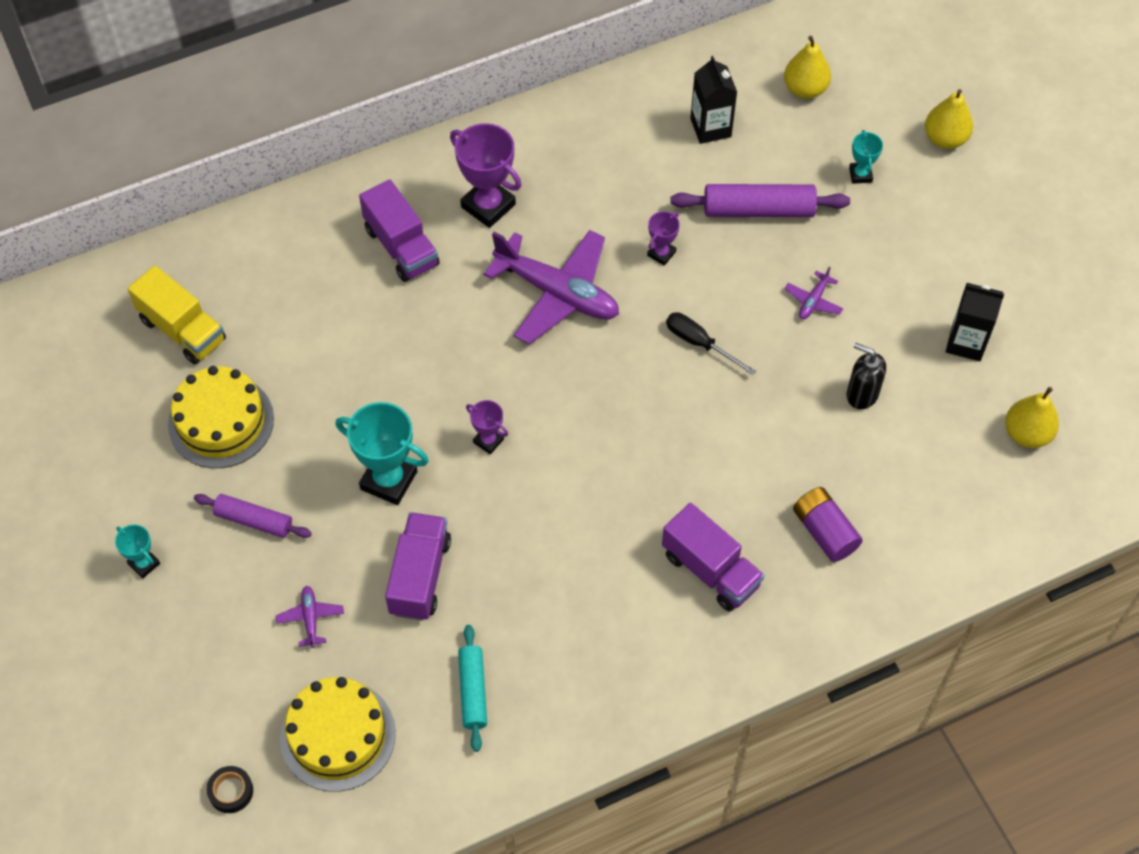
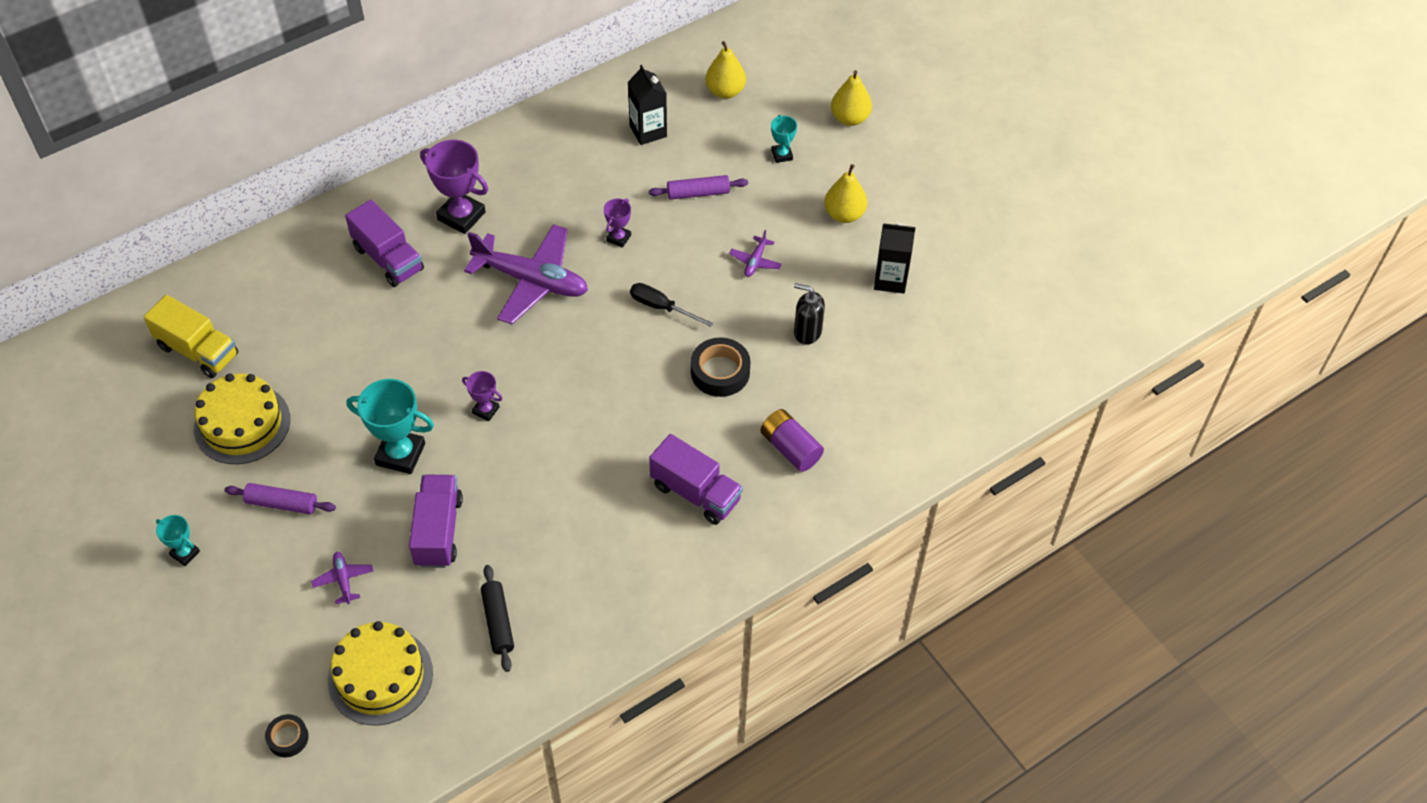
camera: 10 degrees left, 5 degrees down
turquoise rolling pin [458,625,487,752] -> black rolling pin [481,565,514,672]
purple rolling pin [670,184,850,217] -> purple rolling pin [649,175,748,200], size x0.64
yellow pear [1005,387,1059,448] -> yellow pear moved to [824,164,867,223]
none -> black tape [691,337,751,397]

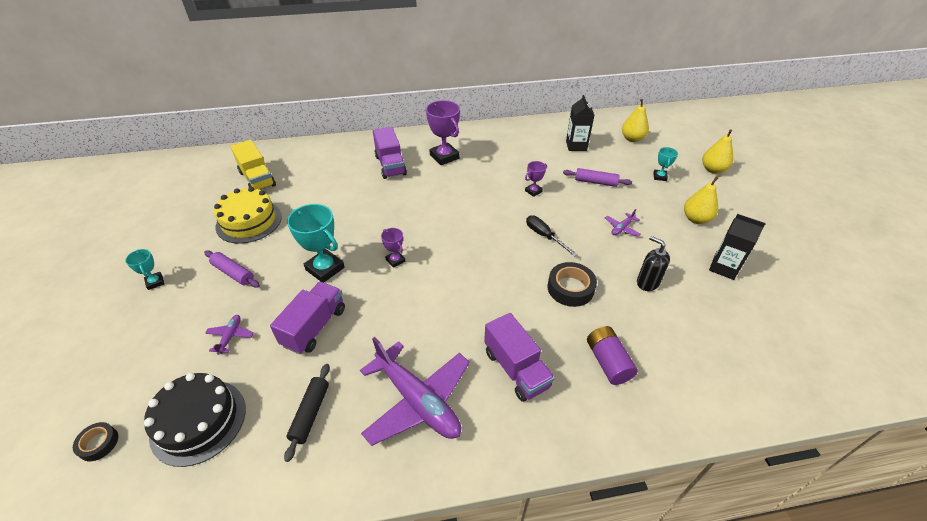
camera: 25 degrees right, 10 degrees down
yellow cake [328,621,433,726] -> black cake [144,373,246,467]
purple plane [464,224,588,324] -> purple plane moved to [360,337,470,446]

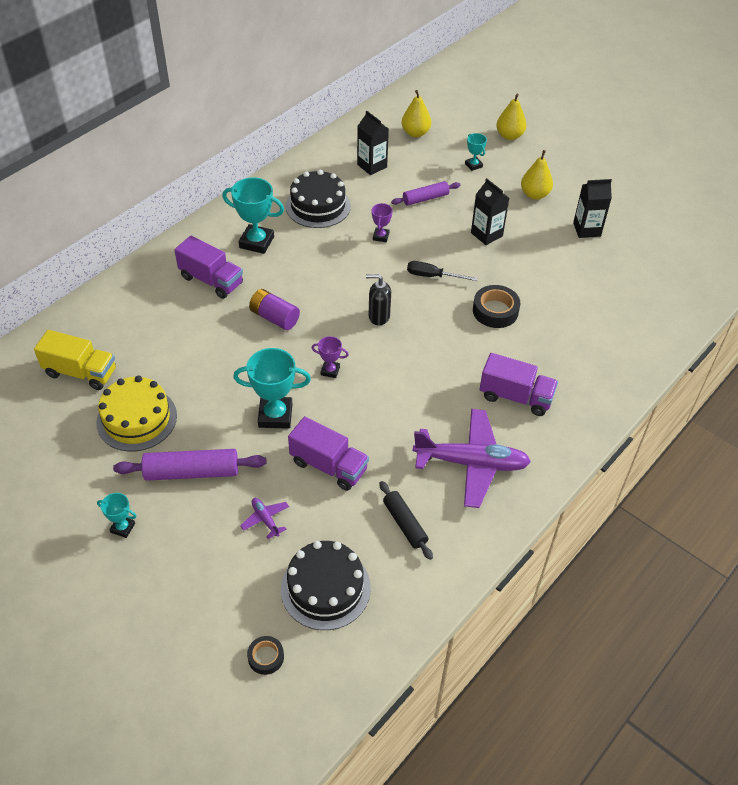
camera: 40 degrees left, 5 degrees up
purple rolling pin [204,250,260,288] -> purple rolling pin [113,449,266,481], size x1.55
purple truck [270,282,345,354] -> purple truck turned 135 degrees clockwise [288,416,369,491]
purple trophy [426,100,460,165] -> turquoise trophy [222,177,284,254]
purple battery [587,326,638,385] -> purple battery moved to [249,289,300,330]
purple plane [605,209,641,237] -> black carton [471,178,509,245]
black soap dispenser [637,236,670,291] -> black soap dispenser moved to [366,274,391,325]
none -> black cake [286,170,351,228]

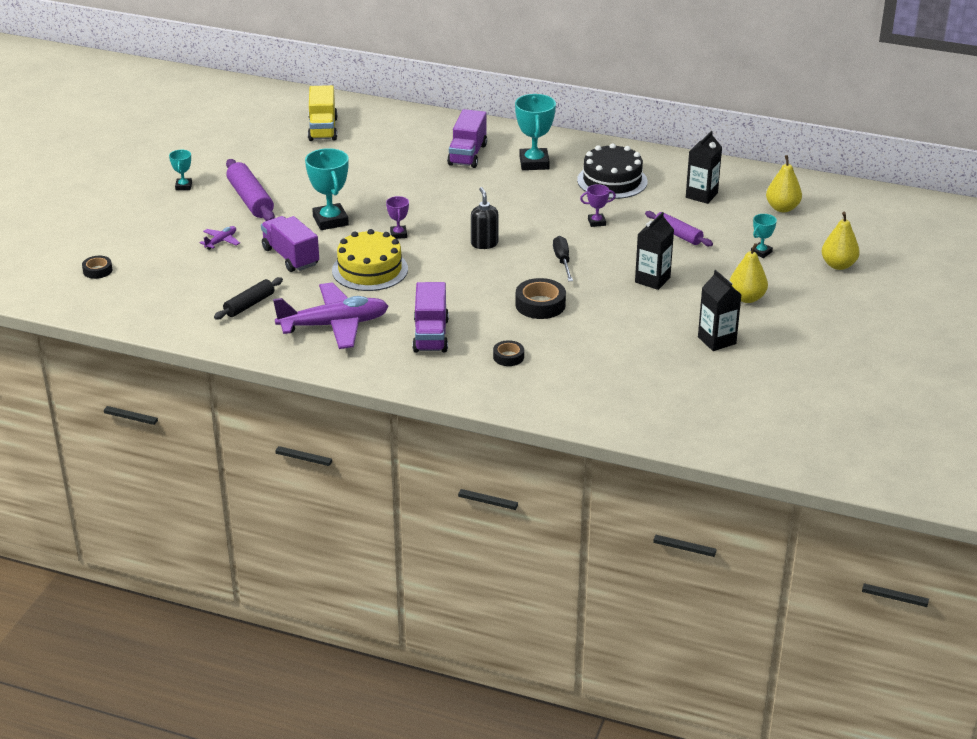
camera: 70 degrees right, 15 degrees down
yellow cake [96,376,177,451] -> yellow cake moved to [332,229,408,291]
purple battery [249,289,300,330] -> none
black cake [281,541,371,630] -> none
purple truck [288,416,369,491] -> purple truck turned 135 degrees clockwise [261,216,319,272]
purple plane [413,409,531,508] -> purple plane turned 90 degrees counterclockwise [273,282,388,349]
none -> black tape [493,340,524,366]

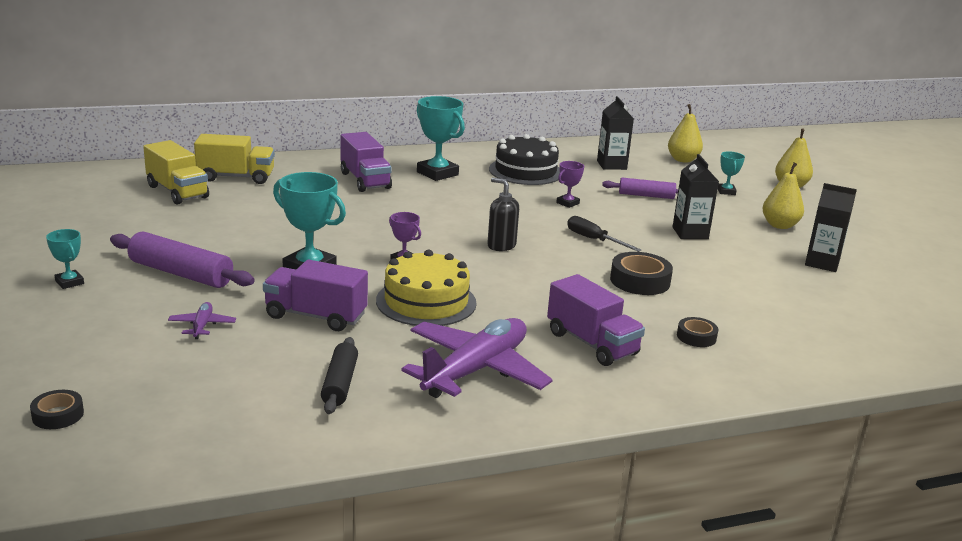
camera: 40 degrees left, 10 degrees down
none -> yellow truck [194,134,275,184]

